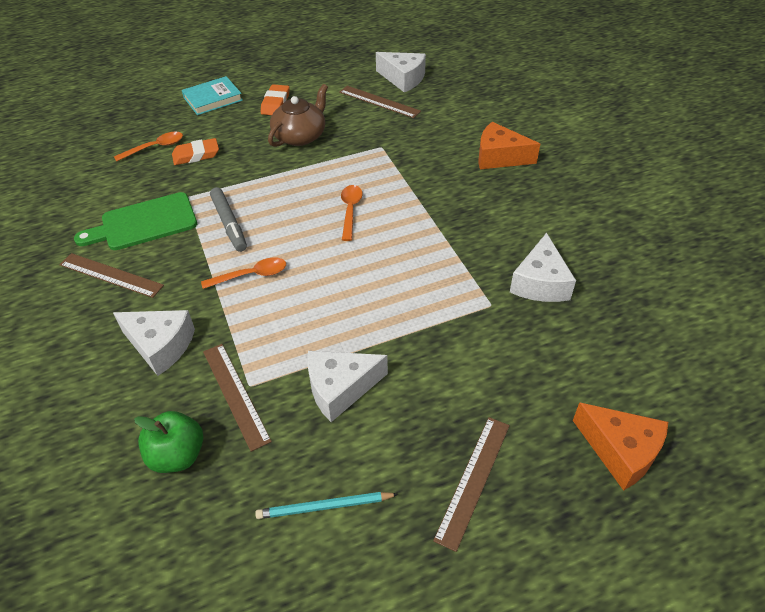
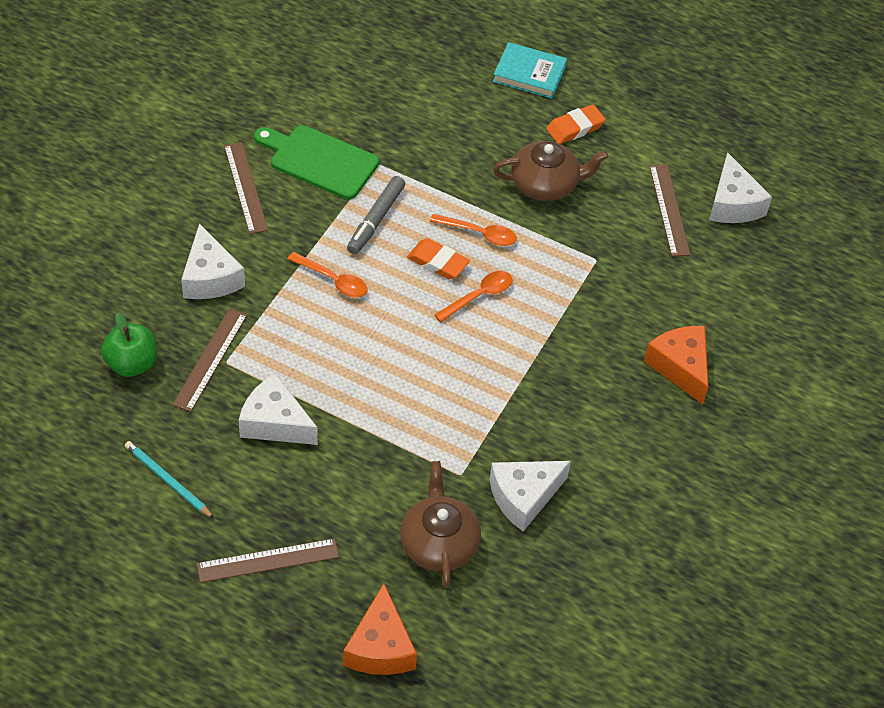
camera: 45 degrees right, 5 degrees up
orange spoon [114,132,183,161] -> orange spoon moved to [430,214,517,246]
orange eraser [172,138,219,165] -> orange eraser moved to [407,238,470,279]
none -> brown teapot [400,461,481,588]

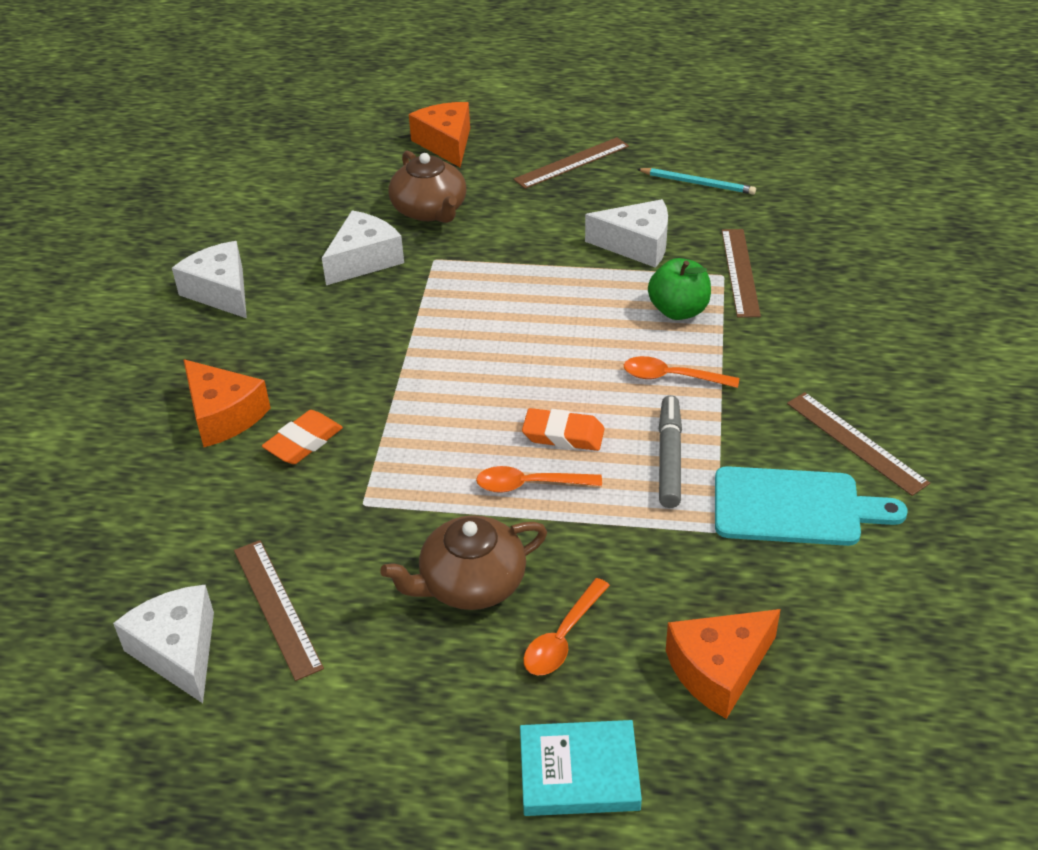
camera: 165 degrees right, 10 degrees down
green apple [101,313,157,377] -> green apple moved to [648,258,711,320]
white cheese [181,224,245,299] -> white cheese moved to [172,241,247,318]
green cutting board [254,125,379,199] -> turquoise cutting board [715,466,908,546]
orange spoon [434,271,513,322] -> orange spoon moved to [523,578,610,675]
orange eraser [546,104,606,144] -> orange eraser moved to [262,410,343,464]
none -> orange cheese [666,609,781,719]

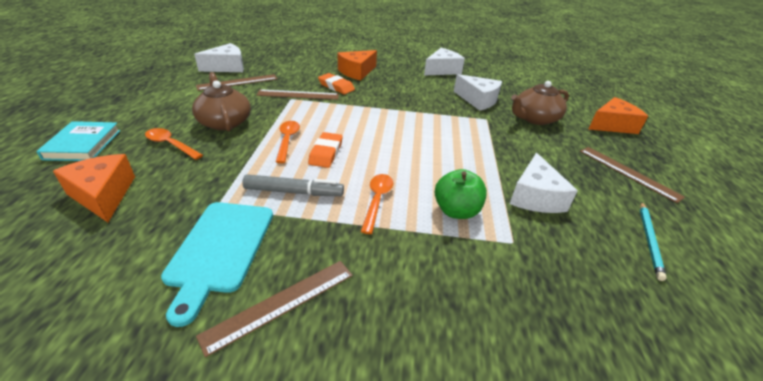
camera: 85 degrees right, 5 degrees down
brown ruler [721,229,761,318] -> brown ruler moved to [257,89,339,100]

